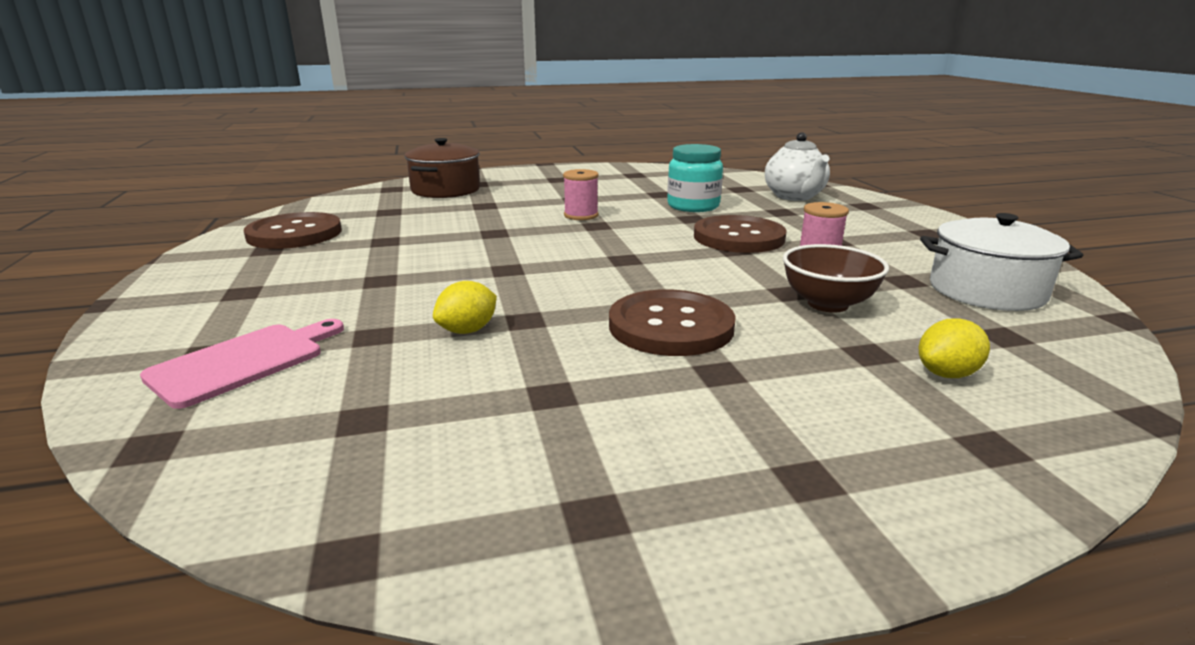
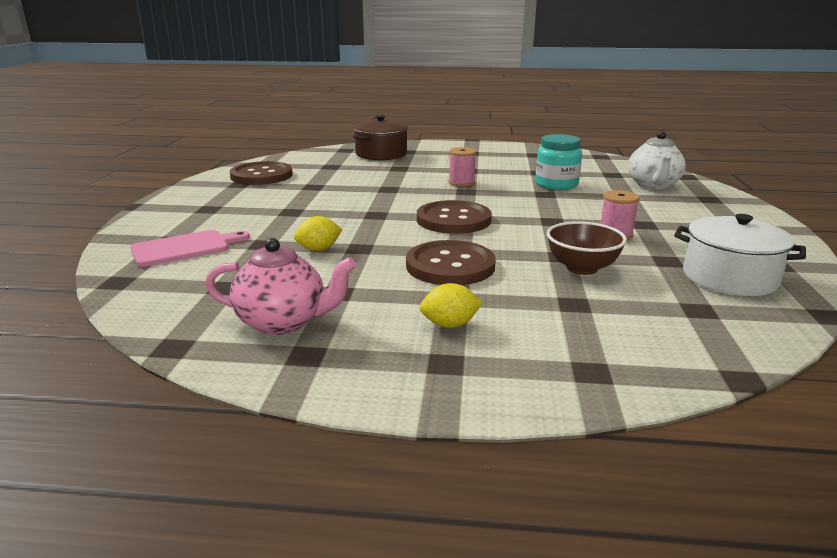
camera: 20 degrees right, 0 degrees up
brown button [694,215,787,253] -> brown button moved to [417,200,492,234]
yellow lemon [919,318,990,378] -> yellow lemon moved to [420,283,483,328]
none -> pink teapot [205,238,356,335]

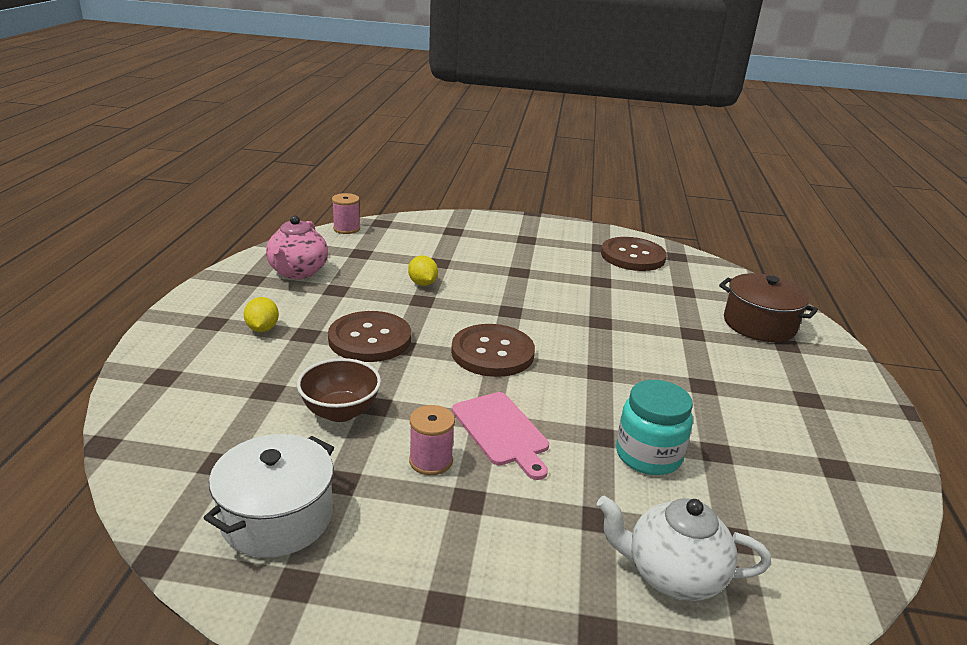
camera: 90 degrees right, 5 degrees up
pink cutting board [130,230,250,267] -> pink cutting board moved to [452,392,549,480]
pink spool [448,147,476,187] -> pink spool moved to [332,193,360,234]

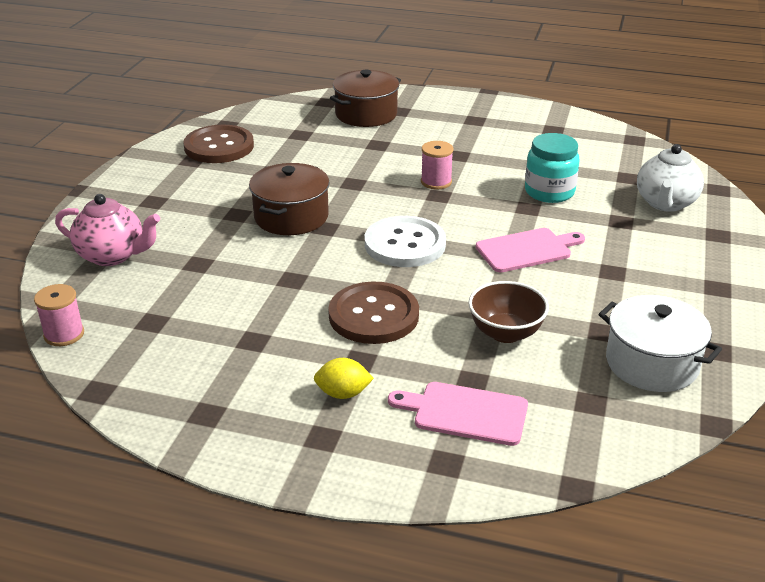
camera: 80 degrees left, 5 degrees up
pink teapot [266,215,328,279] -> pink teapot moved to [55,194,160,266]
yellow lemon [408,256,438,286] -> none
pink spool [409,405,455,475] -> pink spool moved to [421,141,454,189]
brown button [451,324,535,377] -> white button [365,216,446,267]
none -> brown pot [249,163,330,235]
none -> pink cutting board [388,382,528,446]

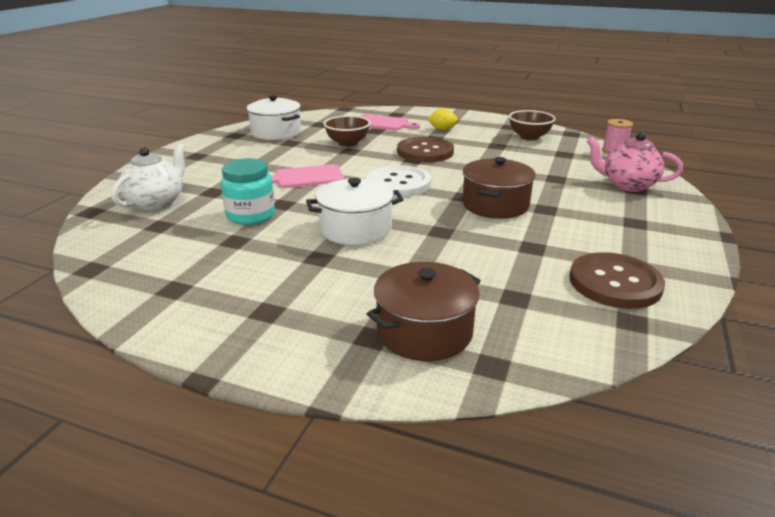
camera: 175 degrees left, 5 degrees down
pink spool [421,141,454,189] -> white pot [306,178,404,245]
none -> brown bowl [509,110,556,141]

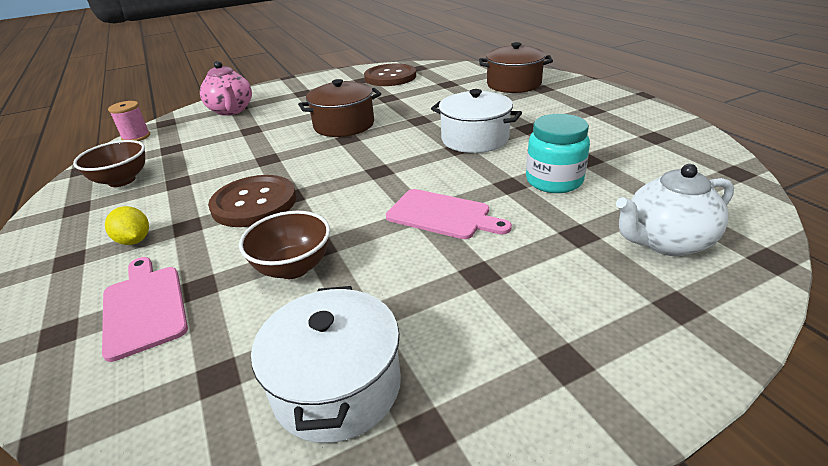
camera: 135 degrees left, 5 degrees up
white button [366,165,431,197] -> none

